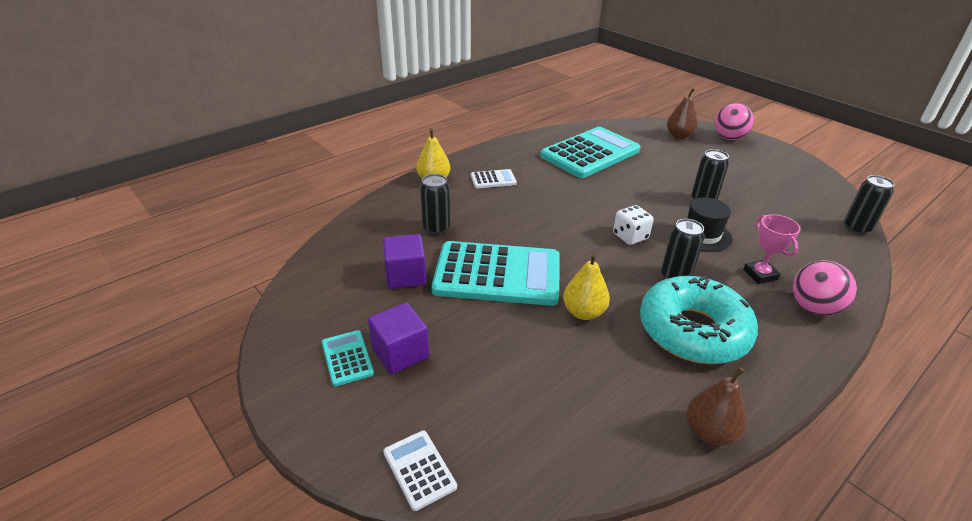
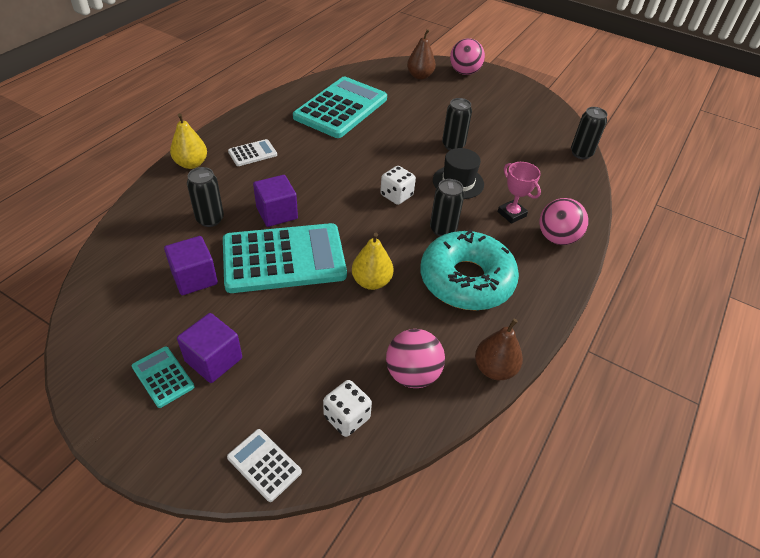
camera: 20 degrees left, 10 degrees up
none -> purple cube [253,175,298,227]
none -> white dice [323,380,372,437]
none -> pink ball [386,329,445,388]

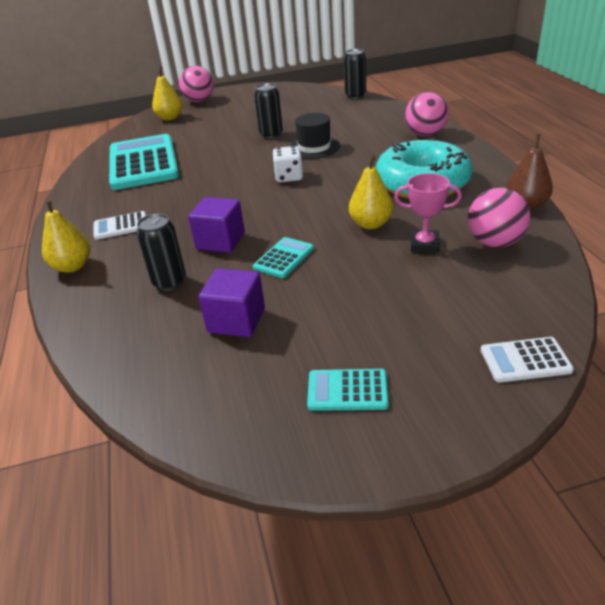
camera: 40 degrees left, 10 degrees down
purple cube [177,313,242,383] -> none
turquoise calculator [223,223,347,293] -> turquoise calculator [253,237,314,278], size x0.43
white calculator [228,139,277,166] -> white calculator turned 120 degrees counterclockwise [94,211,146,240]
white dice [323,380,372,437] -> none
brown pear [407,29,436,80] -> yellow pear [152,66,182,121]
black can [430,179,464,237] -> none
pink trophy [497,162,541,224] -> pink trophy moved to [394,173,462,253]

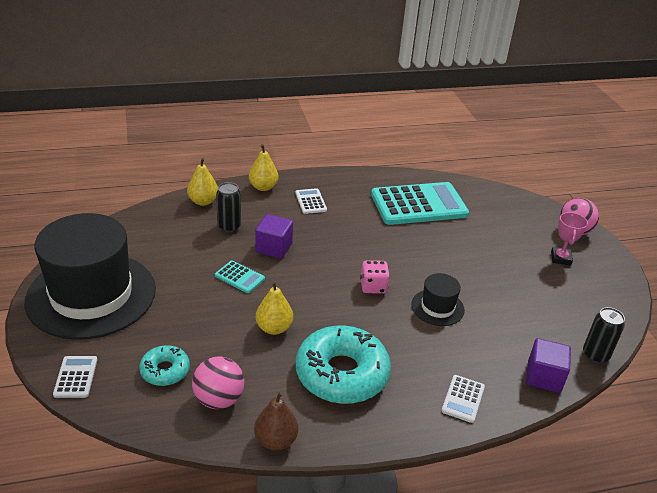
camera: 85 degrees right, 0 degrees up
yellow pear [152,66,182,121] -> yellow pear moved to [187,157,218,206]
purple cube [198,268,265,337] -> purple cube moved to [526,338,571,393]
black can [254,83,283,139] -> none
white dice [272,146,303,183] -> pink dice [360,260,390,294]
turquoise calculator [307,369,389,411] -> black hat [25,213,156,340]
pink trophy [394,173,462,253] -> pink trophy moved to [551,212,588,266]
pink ball [405,92,449,136] -> white calculator [441,375,485,423]
none -> turquoise donut [139,345,190,386]

